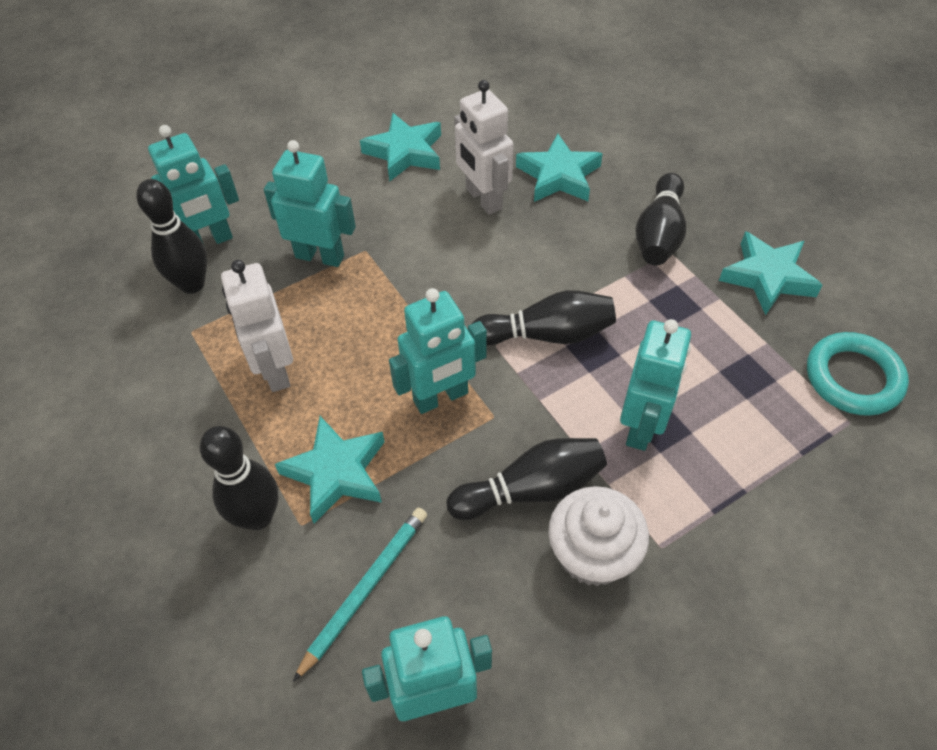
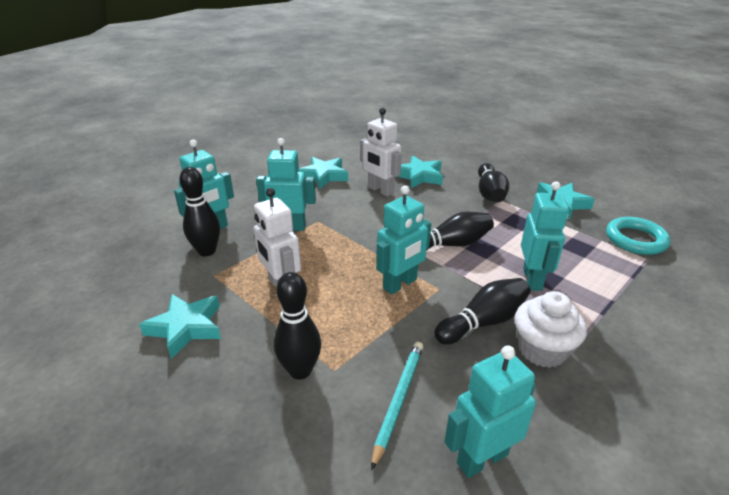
camera: 15 degrees left, 20 degrees down
turquoise star [275,416,385,524] -> turquoise star moved to [139,294,221,359]

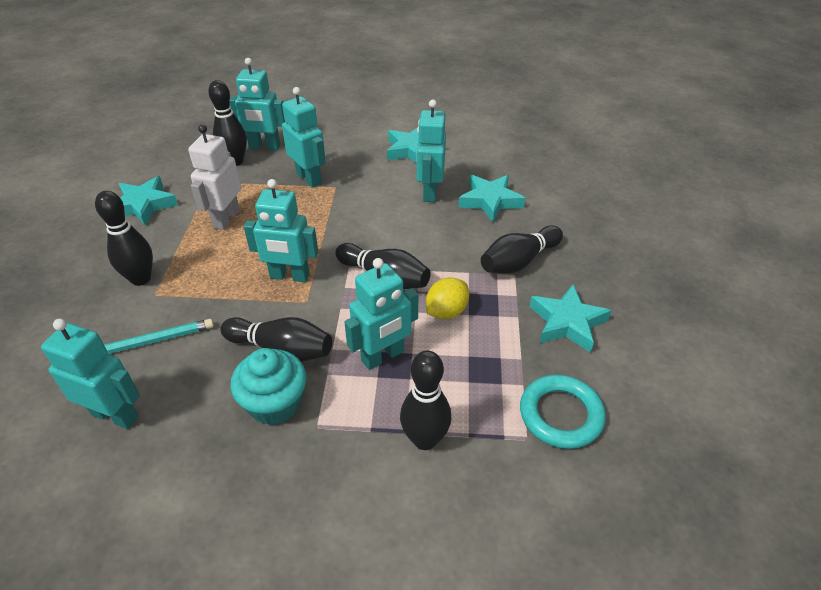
camera: 50 degrees right, 10 degrees up
white robot [360,108,402,197] -> turquoise robot [416,100,446,202]
white cupcake [515,291,587,368] -> turquoise cupcake [230,348,306,425]
none -> black bowling pin [400,351,451,450]
none -> yellow lemon [426,277,469,319]

